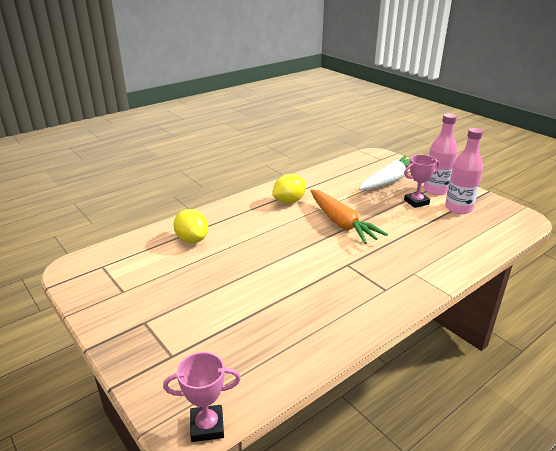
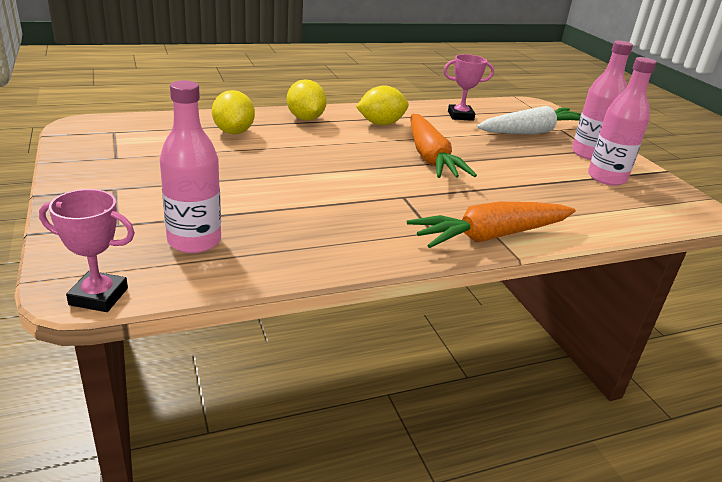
camera: 15 degrees right, 0 degrees up
pink trophy [404,155,440,208] -> pink trophy moved to [443,54,494,121]
none -> pink bottle [160,80,221,253]
none -> yellow lemon [287,80,327,121]
none -> orange carrot [407,202,576,248]

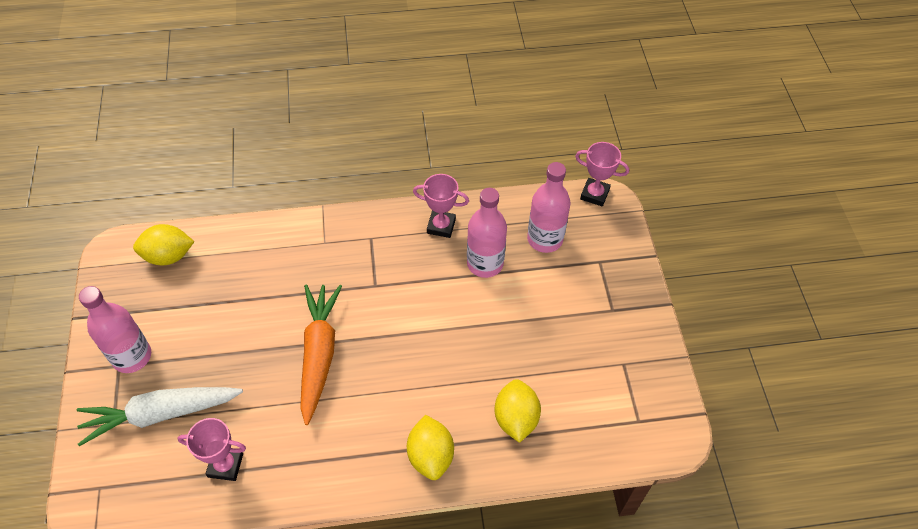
camera: 165 degrees left, 25 degrees up
yellow lemon [356,85,409,125] -> yellow lemon moved to [133,224,194,265]
orange carrot [407,202,576,248] -> none
pink bottle [588,57,657,186] -> pink bottle moved to [467,188,507,278]
none -> pink trophy [413,174,469,238]

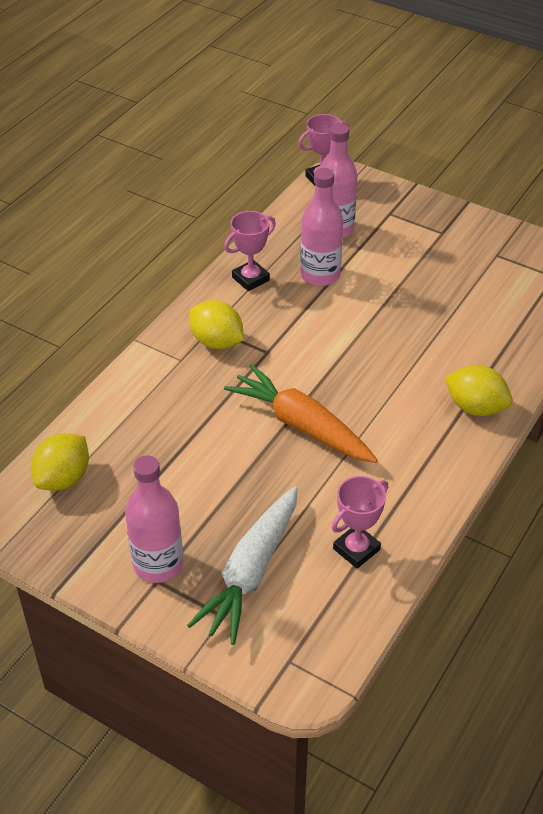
camera: 50 degrees left, 10 degrees down
yellow lemon [494,379,541,443] -> yellow lemon moved to [189,300,244,349]

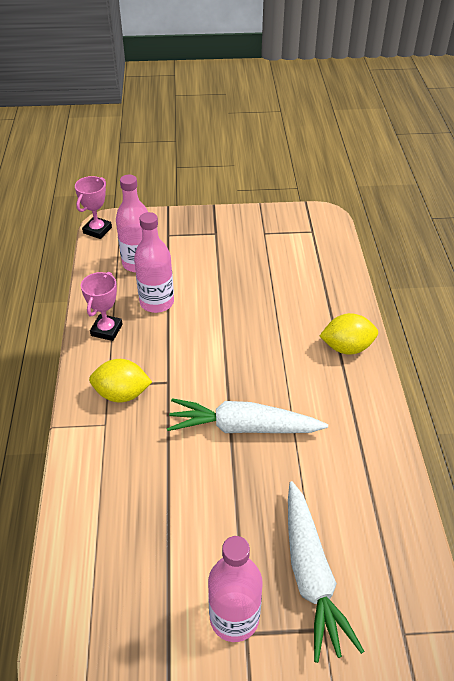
camera: 35 degrees left, 0 degrees up
yellow lemon [31,433,89,491] -> none
orange carrot [224,364,378,463] -> white carrot [167,398,328,433]
pink trophy [332,476,388,569] -> none

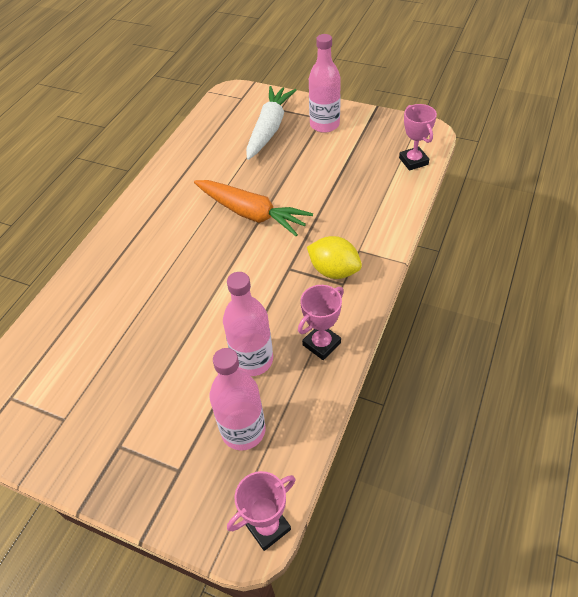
camera: 150 degrees left, 5 degrees up
white carrot [167,398,328,433] -> orange carrot [194,180,313,237]
yellow lemon [320,313,378,355] -> none
none -> pink trophy [399,104,437,171]

